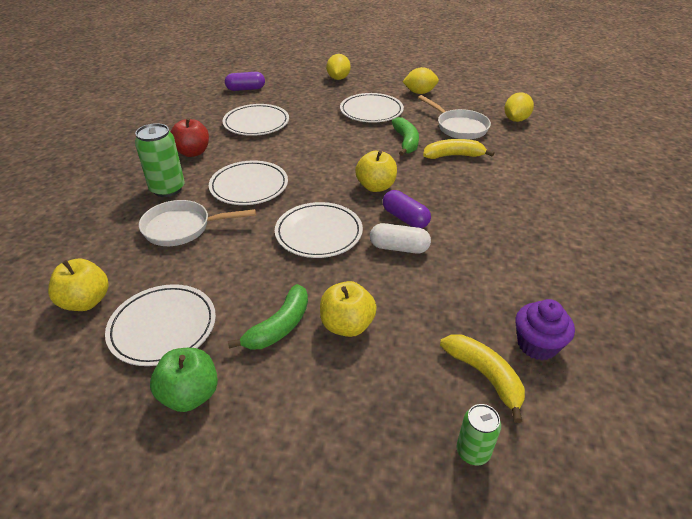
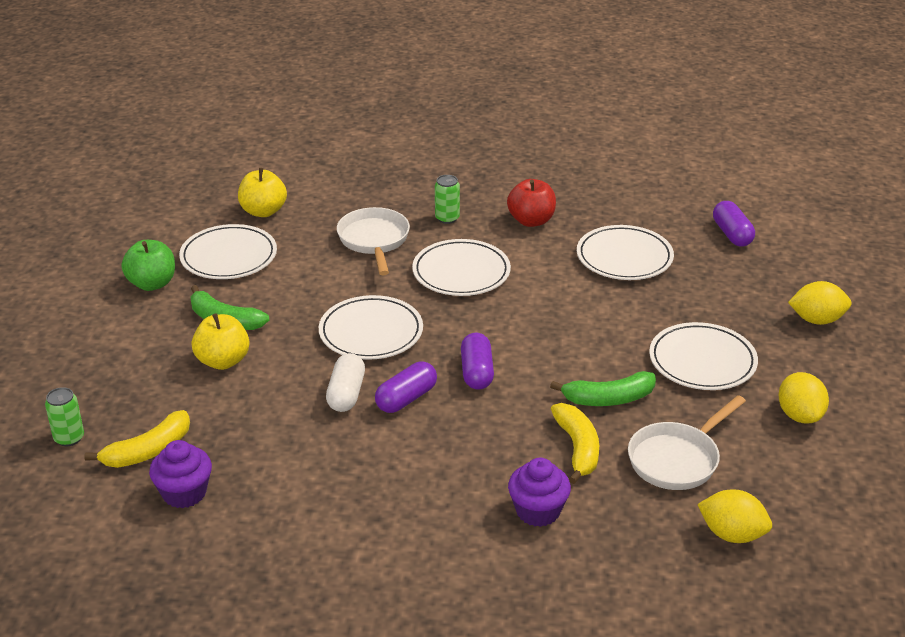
camera: 85 degrees right, 5 degrees down
green can [135,123,185,197] -> green can [435,175,460,224], size x0.59
yellow apple [355,151,397,192] -> purple capsule [461,332,494,390]
none -> purple cupcake [508,458,571,527]

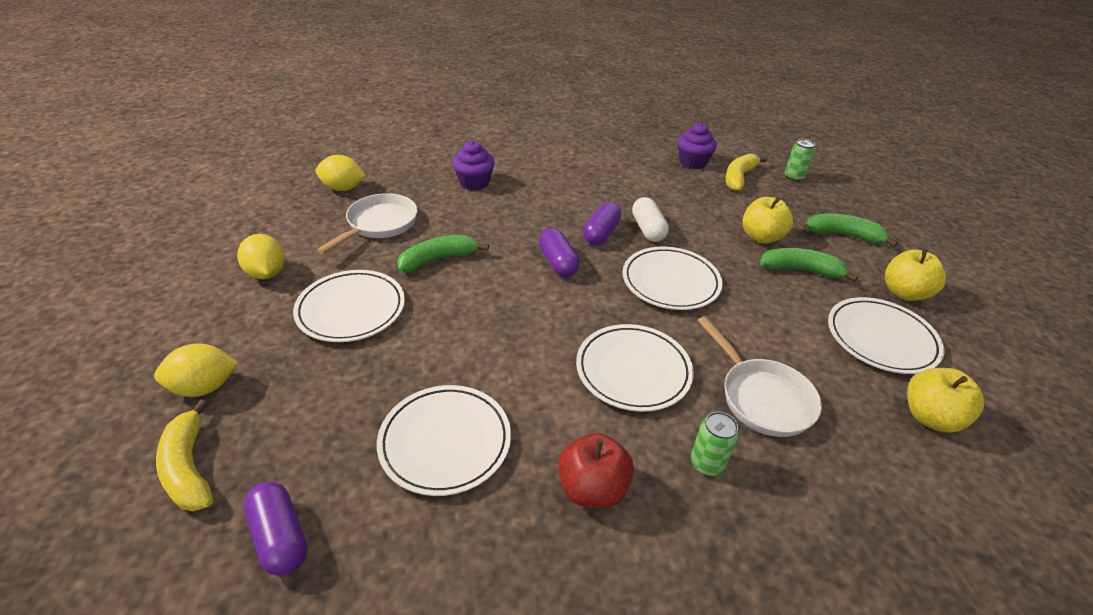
camera: 160 degrees right, 5 degrees up
green apple [121,240,175,291] -> yellow apple [885,249,946,301]
yellow banana [551,403,599,484] -> yellow banana moved to [156,399,213,511]
none -> green banana [805,213,898,247]

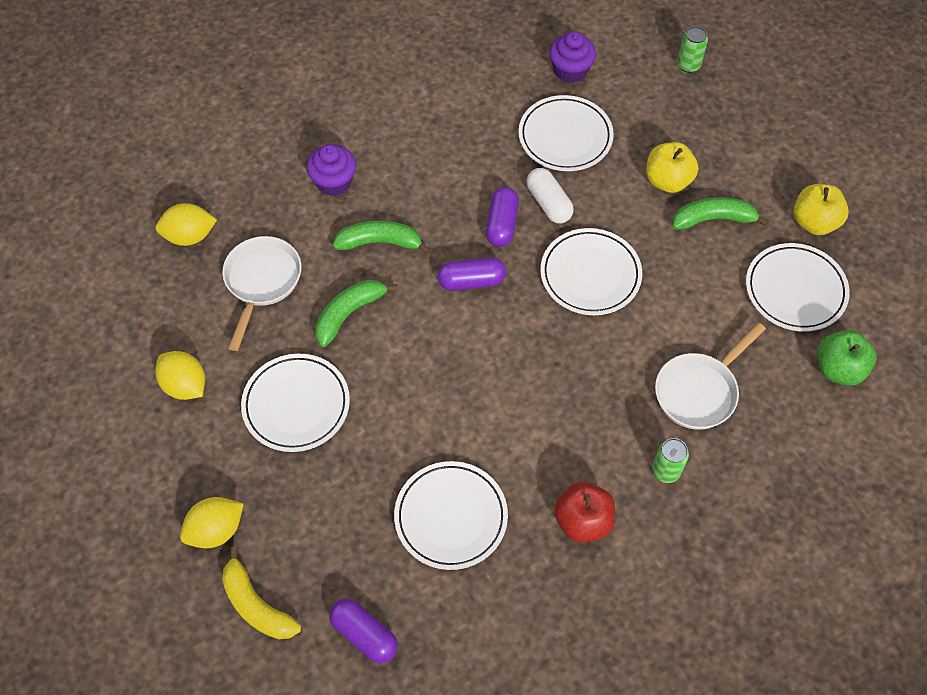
camera: 15 degrees left, 20 degrees up
purple capsule [539,228,580,277] -> purple capsule turned 60 degrees counterclockwise [438,257,506,291]
white plate [576,324,694,412] -> white plate moved to [518,95,614,171]
white pan [697,316,822,437] -> white pan turned 90 degrees clockwise [655,322,766,430]
yellow banana [725,153,767,191] -> none
green banana [805,213,898,247] -> green banana moved to [333,221,431,254]
yellow apple [907,368,984,433] -> green apple [818,330,876,386]

